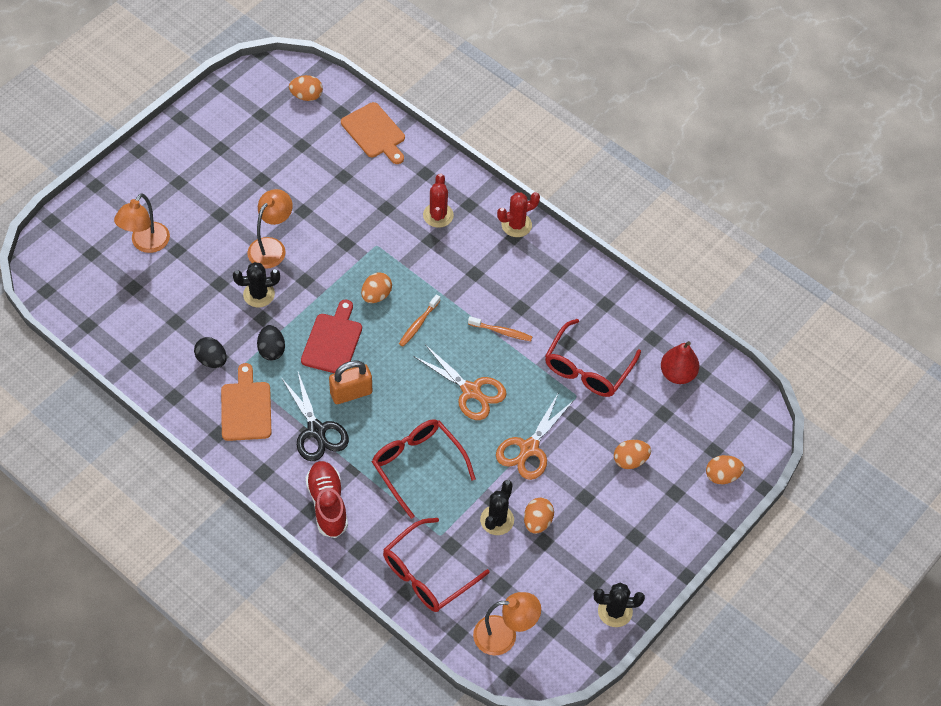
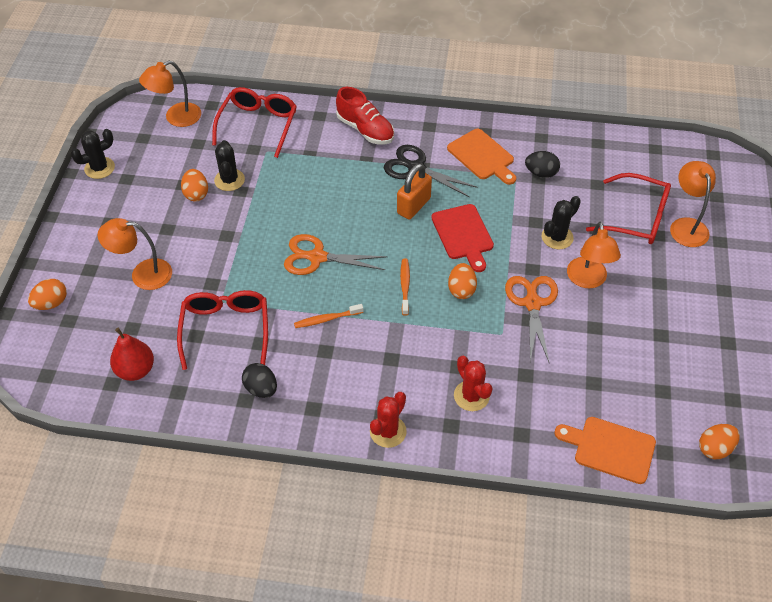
camera: 150 degrees right, 5 degrees down
black egg [257,325,285,360] -> black egg moved to [242,363,277,398]
red glasses [372,419,476,519] -> red glasses moved to [586,173,671,244]
orange scissors [496,392,574,480] -> orange scissors moved to [505,276,558,362]
orange egg [614,440,651,469] -> orange lamp [97,218,172,290]

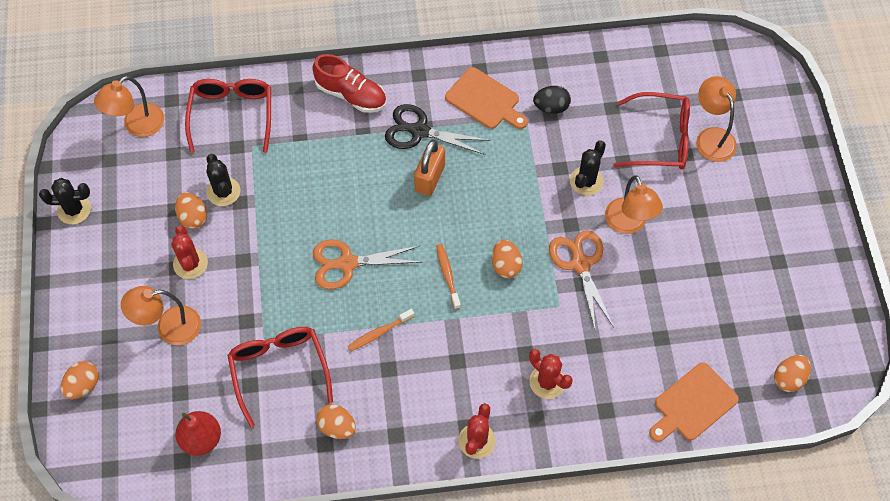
camera: 15 degrees left, 10 degrees up
black cactus [70,129,115,179] -> black cactus turned 45 degrees clockwise [39,178,91,224]
black egg [242,363,277,398] -> orange egg [316,404,356,439]
red cutting board [432,204,494,272] -> none
orange cutting board [554,417,656,484] -> orange cutting board turned 45 degrees counterclockwise [649,362,739,442]
none -> red cactus [171,225,208,279]

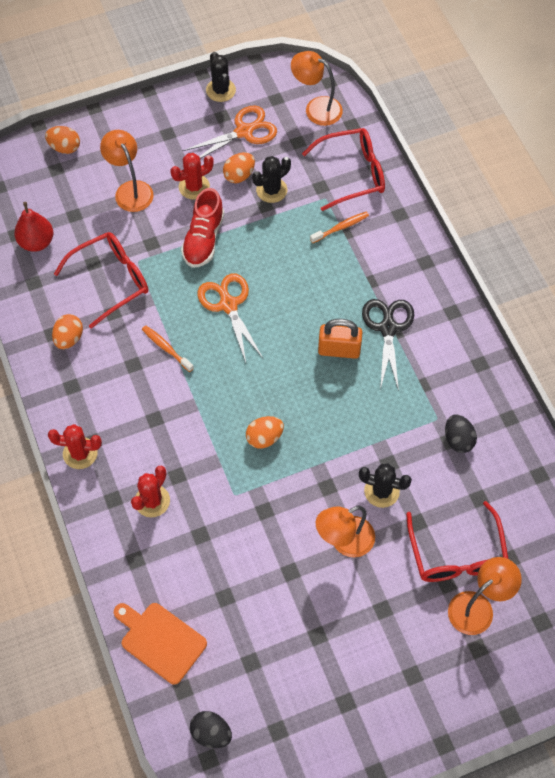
camera: 75 degrees right, 0 degrees up
red shoe [312,54,387,113] -> red shoe moved to [181,188,224,268]
orange toothbrush [436,244,461,309] -> orange toothbrush moved to [310,211,369,243]
orange cutting board [445,67,528,129] -> none
orange scissors [549,230,614,332] -> orange scissors moved to [183,105,277,159]
orange egg [774,355,811,392] -> black egg [190,711,232,748]

